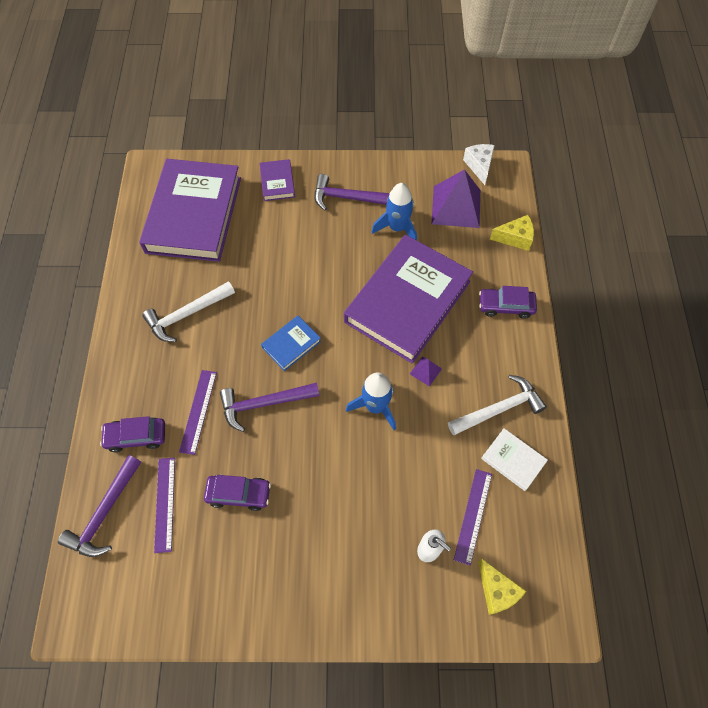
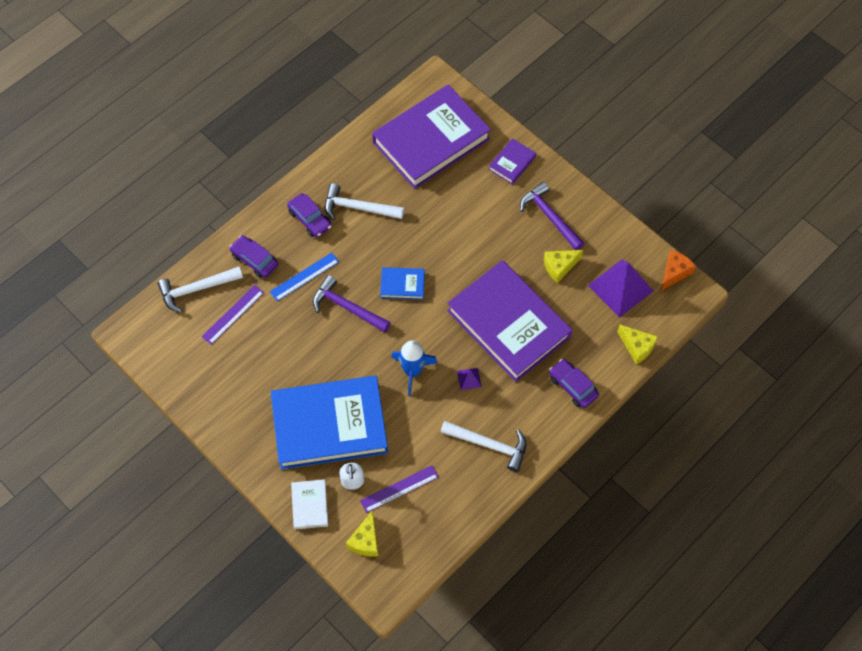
camera: 45 degrees right, 0 degrees up
purple hammer [58,455,141,557] -> white hammer [157,267,243,313]
purple ruler [179,370,217,455] -> blue ruler [270,252,339,301]
purple car [204,475,271,511] -> purple car moved to [287,193,332,237]
purple book [344,235,473,364] -> purple book turned 60 degrees clockwise [447,260,572,382]
blue rocket [371,183,417,240] -> yellow cheese [544,250,583,283]
white cheese [463,144,495,185] -> orange cheese [661,250,696,291]
white book [481,428,548,491] -> white book moved to [291,479,328,529]
none -> blue book [271,376,388,469]

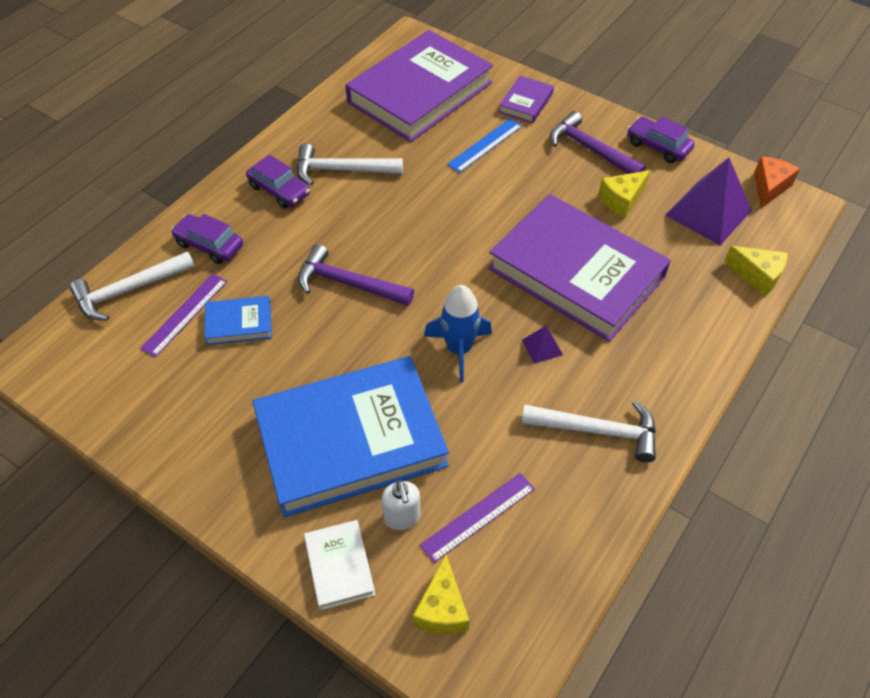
camera: 10 degrees left, 10 degrees down
blue ruler [270,252,339,301] -> blue ruler moved to [447,119,522,173]
blue book [380,267,425,300] -> blue book moved to [204,296,272,345]
purple car [549,359,599,408] -> purple car moved to [627,116,695,163]

